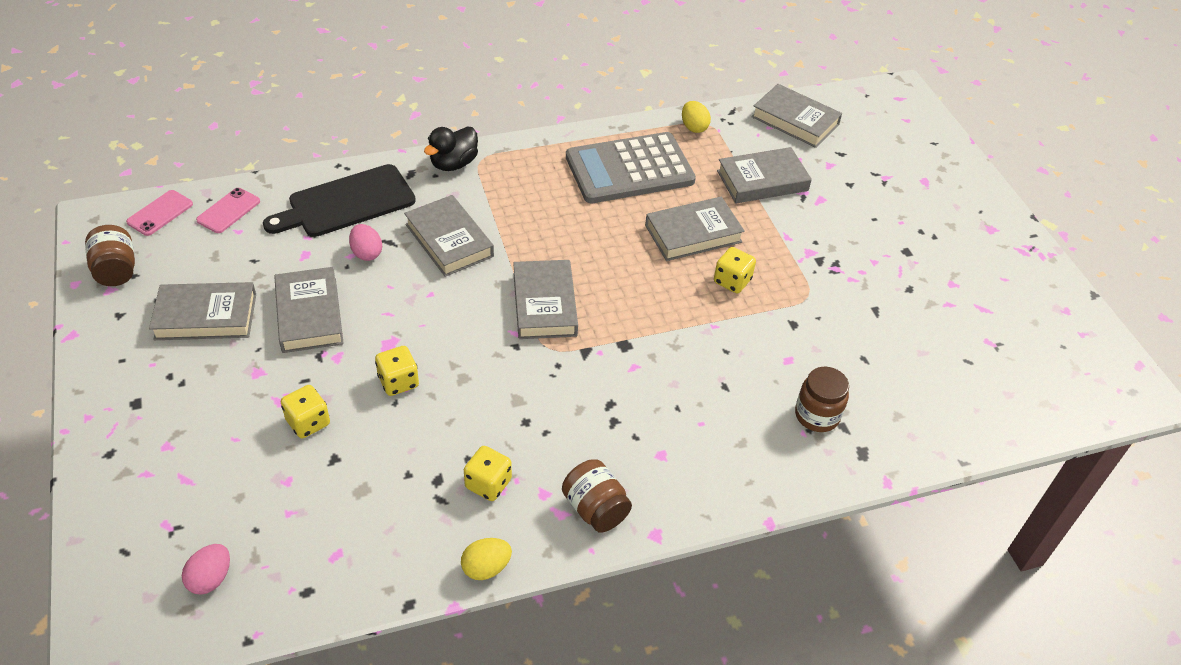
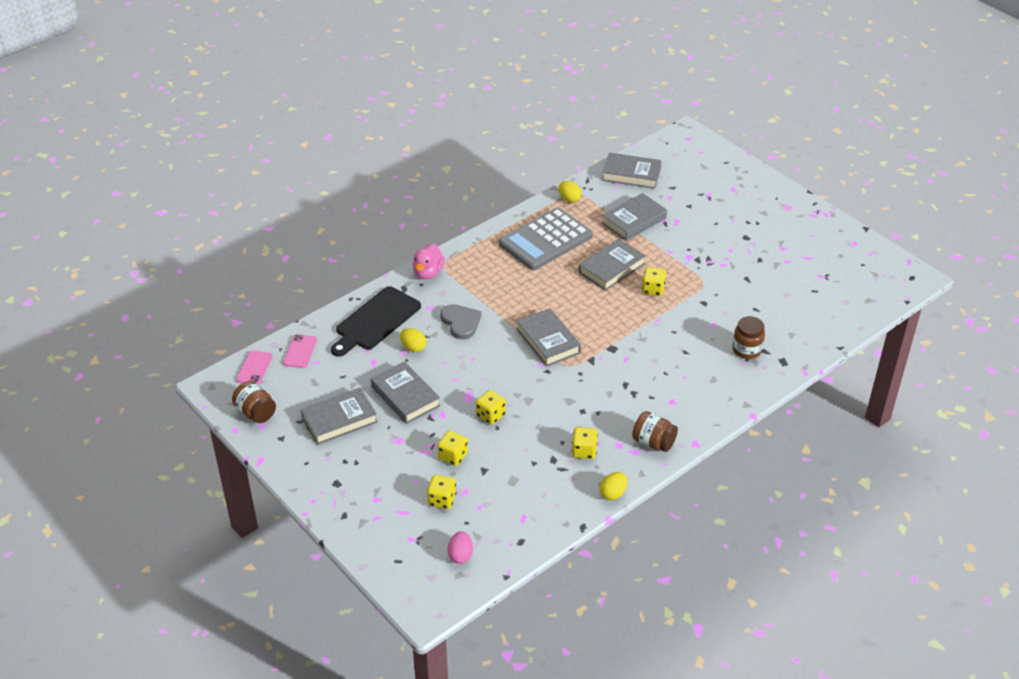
camera: 20 degrees left, 5 degrees down
pink egg [349,224,382,261] -> yellow egg [400,328,426,352]
grey book [404,195,494,277] -> grey heart [440,304,481,339]
black duck [424,127,478,171] -> pink duck [412,244,445,279]
none -> yellow dice [427,475,456,509]

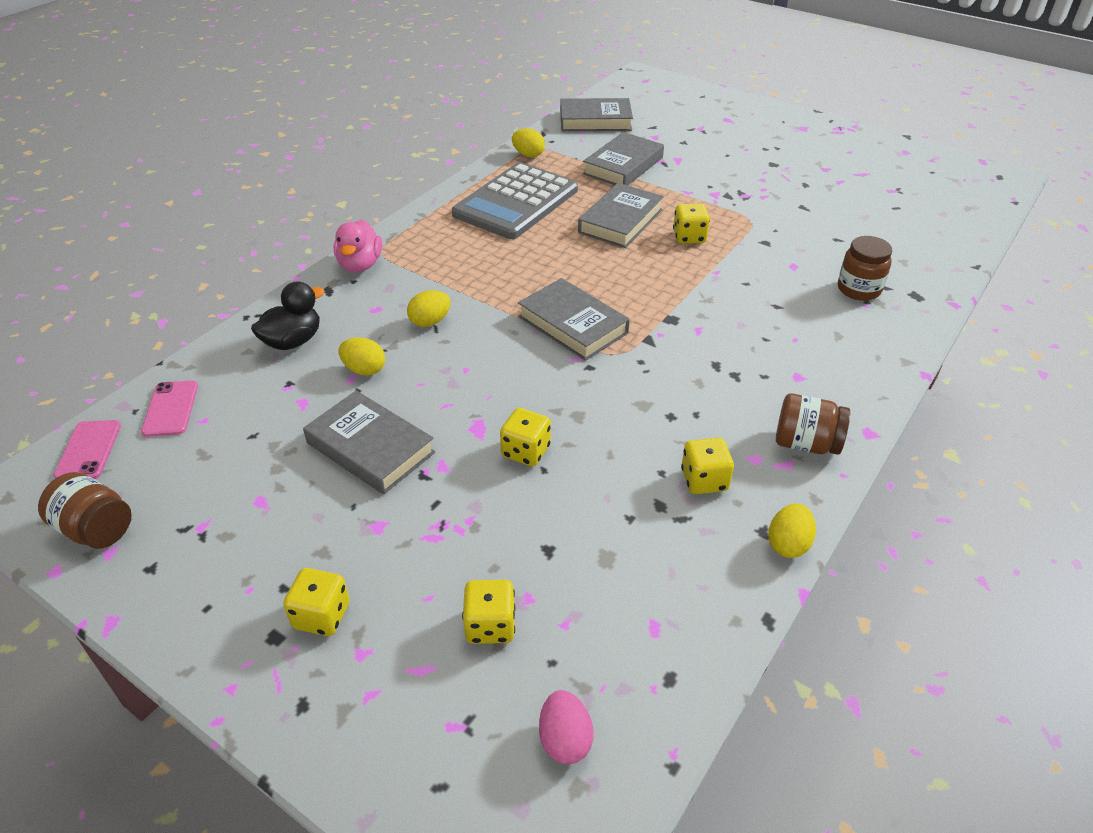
camera: 15 degrees left, 0 degrees up
grey book [301,388,377,445] -> none
black cutting board [331,286,421,357] -> black duck [251,281,325,350]
yellow dice [437,431,468,466] -> yellow dice moved to [283,568,349,636]
grey heart [440,304,481,339] -> yellow egg [407,290,450,327]

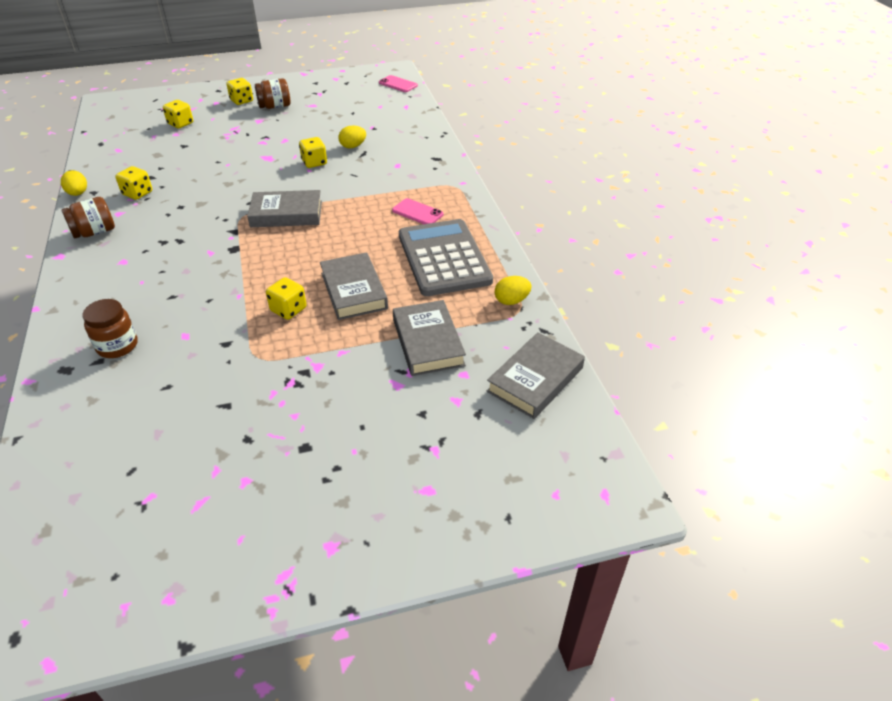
camera: 130 degrees right, 0 degrees up
brown jar [38,472,132,549] -> brown jar moved to [255,78,291,109]
pink phone [141,380,198,437] -> pink phone moved to [392,198,444,224]
black duck [251,281,325,350] -> none
grey book [303,391,435,494] -> none
pink duck [334,220,382,272] -> none
yellow egg [407,290,450,327] -> none
yellow dice [500,408,551,467] -> yellow dice moved to [299,137,327,168]
pink egg [539,690,594,764] -> none

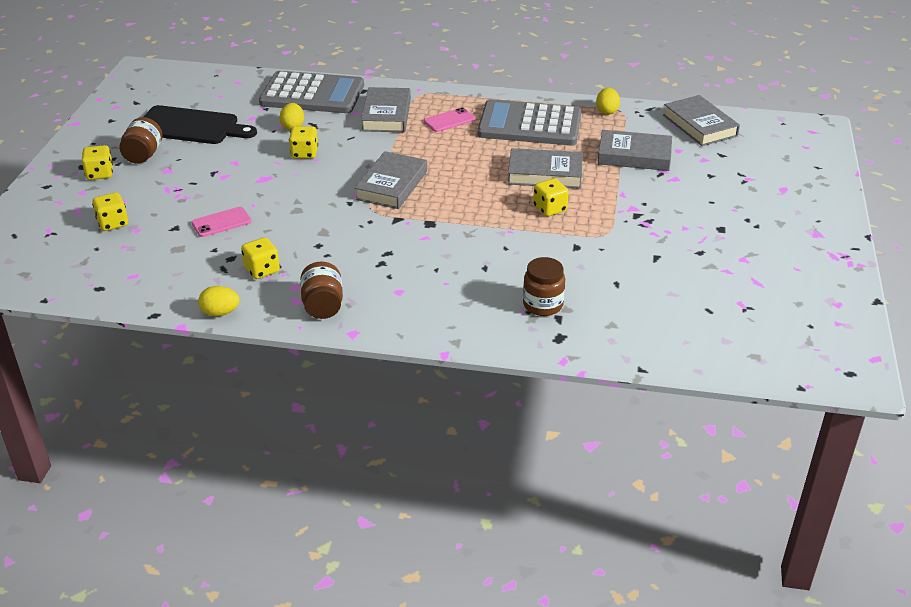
camera: 65 degrees left, 5 degrees down
pink phone [379,75,418,92] -> pink phone moved to [192,207,252,237]
none -> black cutting board [144,105,257,144]
none -> grey calculator [259,71,364,113]
none -> grey book [361,87,411,132]

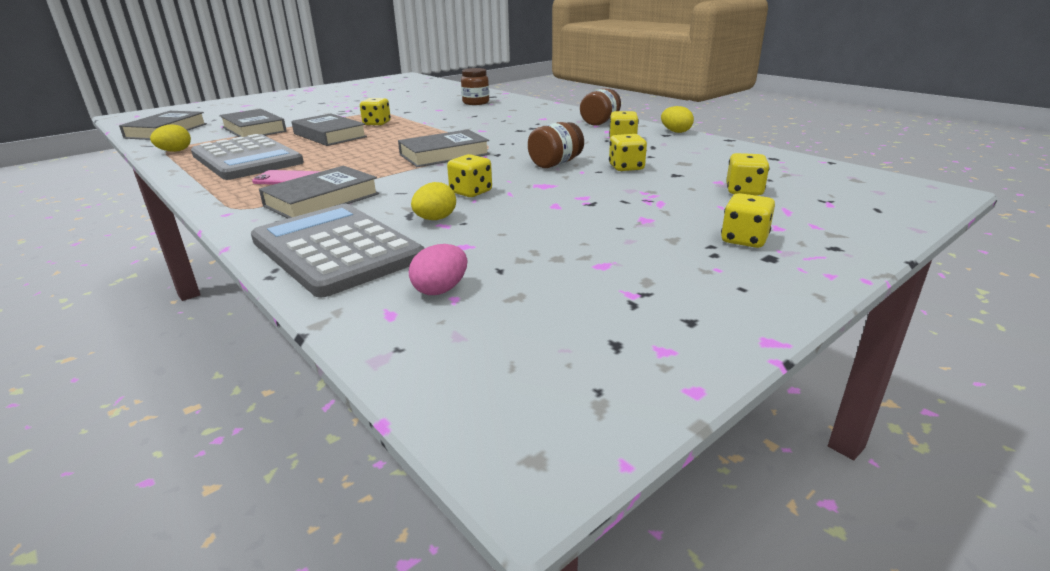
camera: 140 degrees left, 10 degrees down
brown jar [119,117,162,164] -> brown jar moved to [528,122,584,168]
black cutting board [144,105,257,144] -> none
pink phone [192,207,252,237] -> yellow dice [609,134,647,171]
none -> pink egg [409,244,467,295]

